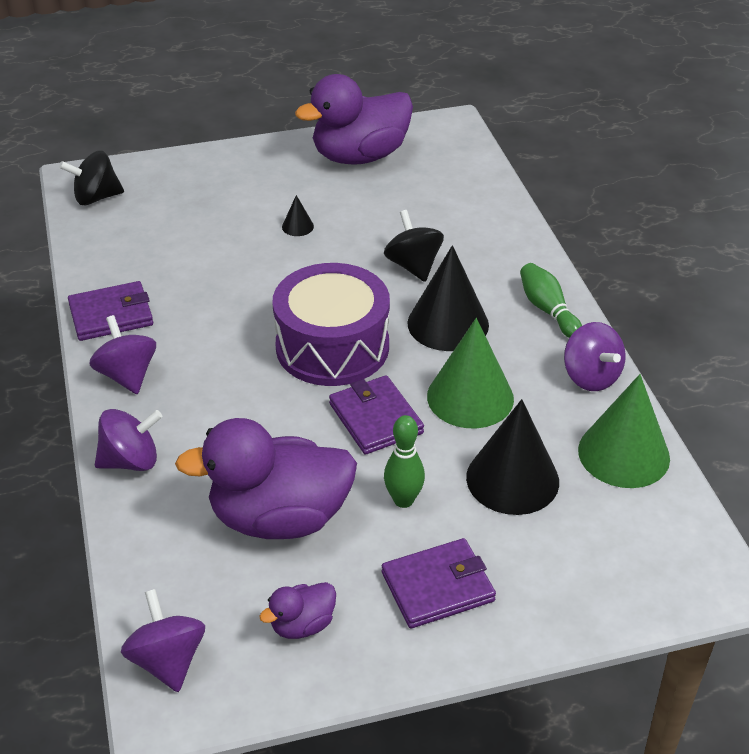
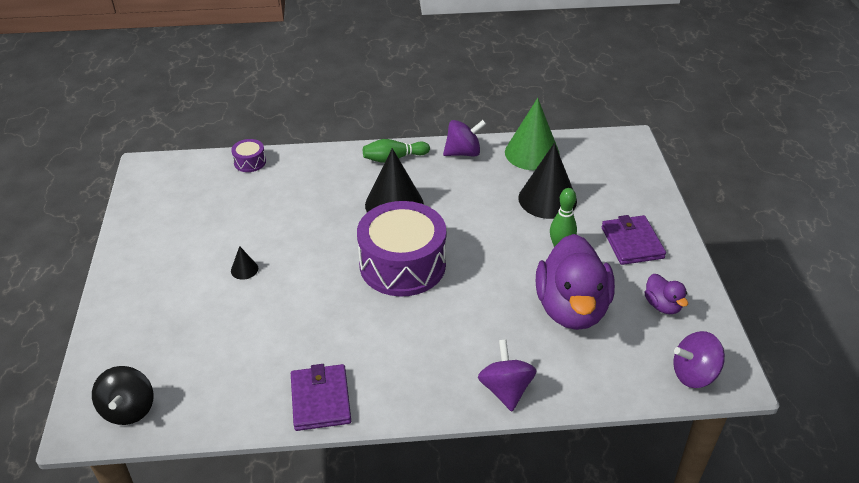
camera: 80 degrees left, 0 degrees up
purple spinning top [89,315,156,394] -> none
purple duck [295,74,413,165] -> none
purple wallet [329,375,424,455] -> none
black spinning top [384,210,444,282] -> none
green cone [427,318,514,428] -> none
none -> purple drum [231,139,266,172]

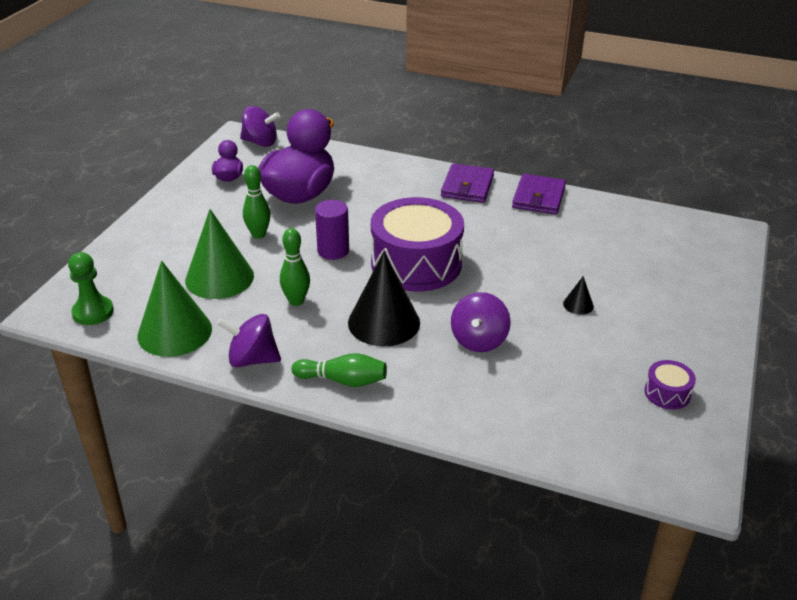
camera: 155 degrees left, 5 degrees down
black spinning top [92,366,153,425] -> none
purple drum [231,139,266,172] -> purple drum moved to [644,360,696,410]
purple spinning top [478,339,537,411] -> purple spinning top moved to [451,292,511,352]
black cone [518,143,577,219] -> green cone [185,209,254,299]
purple wallet [601,215,666,265] -> purple wallet moved to [441,163,494,203]
none -> green pawn [68,252,114,325]
none -> green bowling pin [280,228,310,306]
none -> purple cylinder [315,200,349,260]

